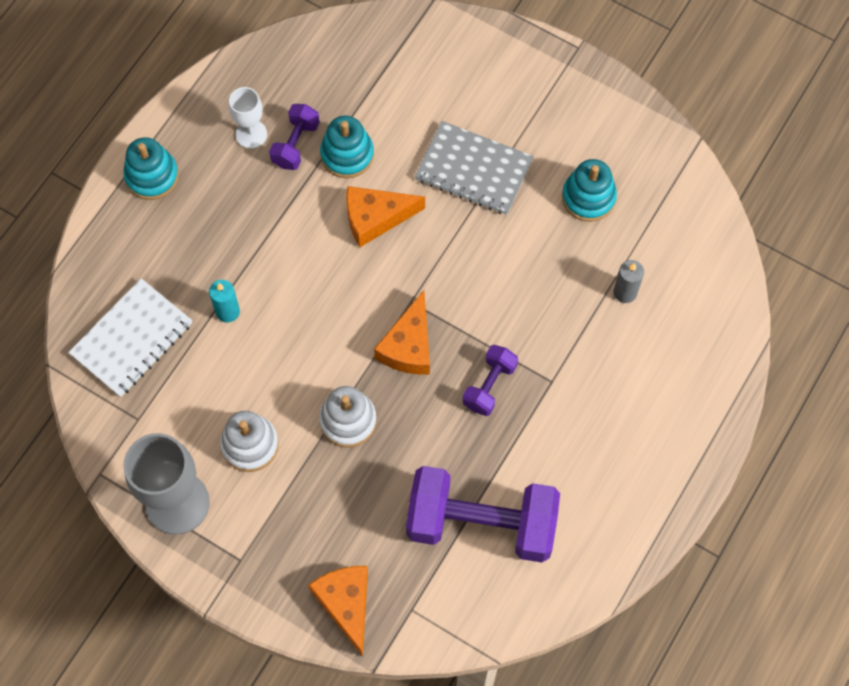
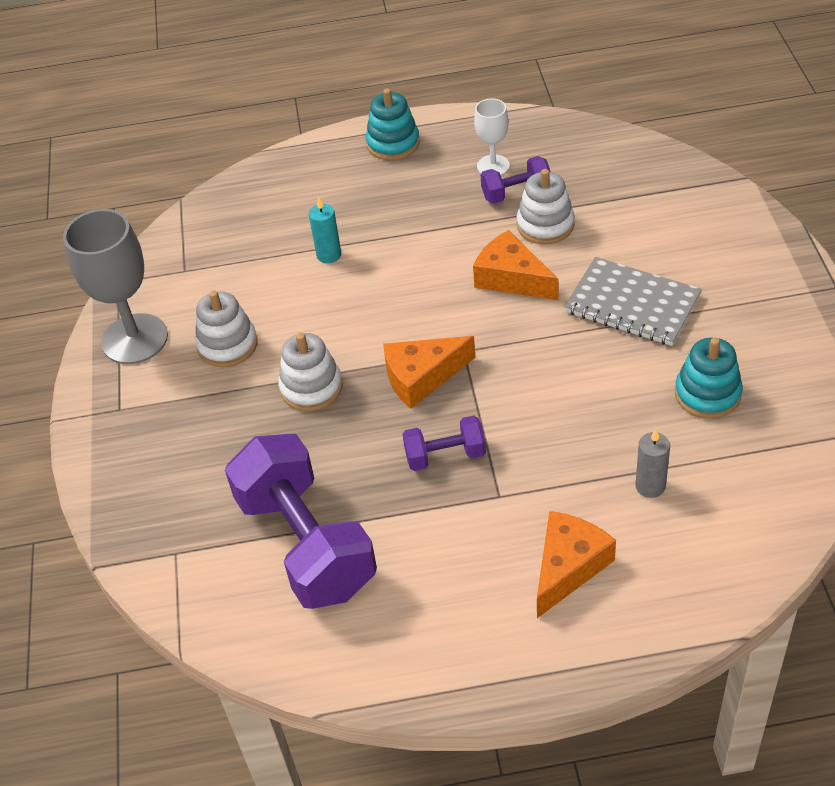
camera: 55 degrees right, 20 degrees down
white notebook [68,278,192,397] -> none
orange cheese [308,566,368,657] -> orange cheese moved to [537,511,616,618]
turquoise stacking toy [320,116,374,178] -> white stacking toy [516,169,575,245]
grey notebook [415,121,534,215] -> grey notebook turned 45 degrees counterclockwise [564,257,702,346]

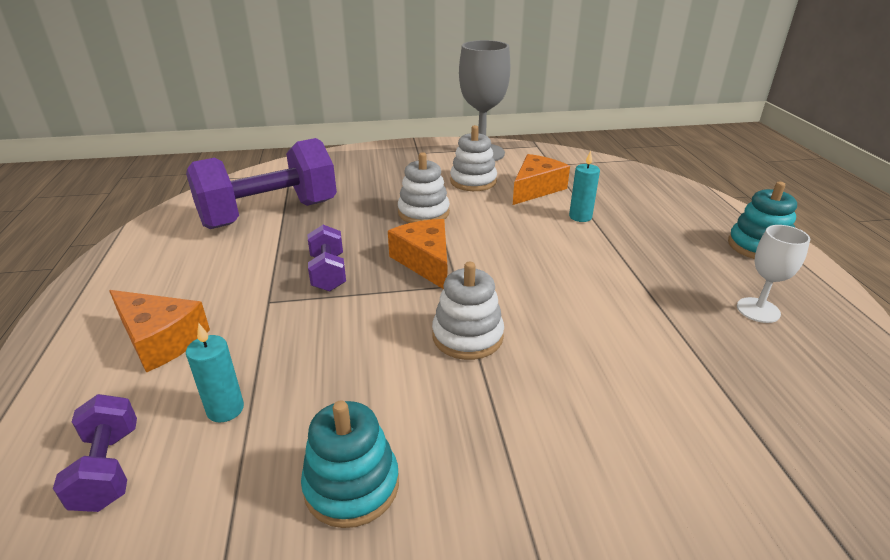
camera: 85 degrees right, 15 degrees down
orange cheese [473,230,559,300] -> orange cheese moved to [513,154,570,205]
purple dumbbell [481,156,551,204] -> purple dumbbell moved to [53,394,137,512]
white stacking toy [516,169,575,245] -> white stacking toy moved to [432,262,504,360]
grey notebook [564,257,702,346] -> none
grey candle [635,429,670,498] -> turquoise candle [186,323,244,423]

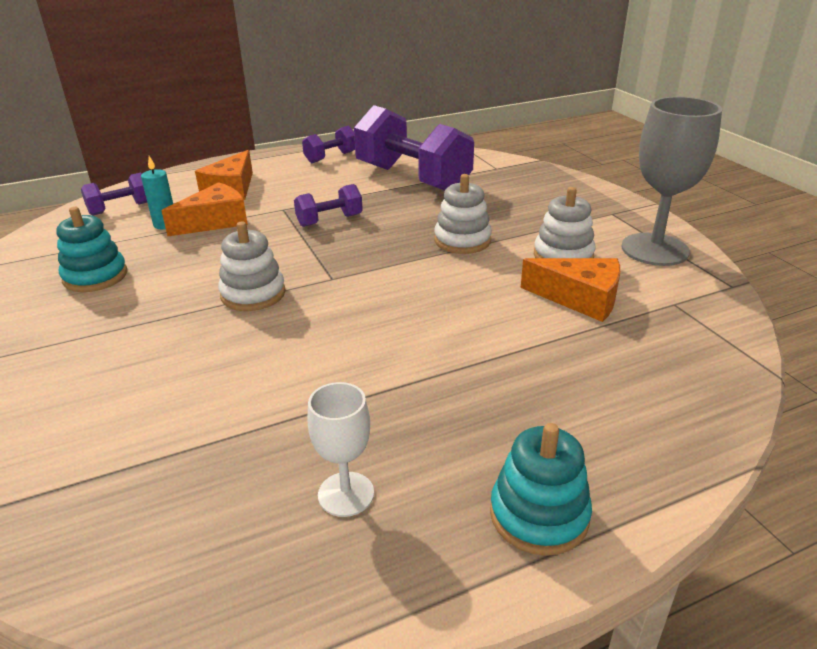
camera: 75 degrees right, 0 degrees up
orange cheese [388,219,447,289] -> orange cheese moved to [162,182,248,236]
turquoise candle [569,150,600,222] -> none
none -> purple dumbbell [302,125,355,163]

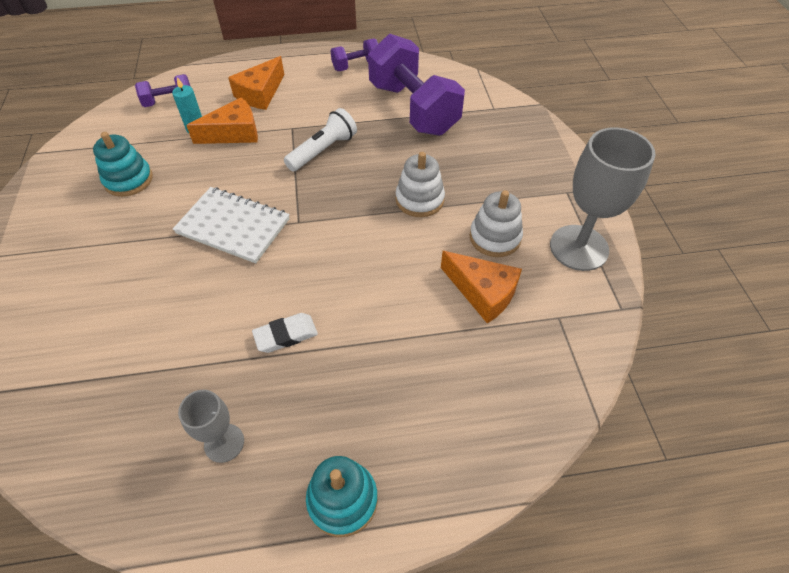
camera: 15 degrees right, 20 degrees up
white stacking toy [218,221,286,311] -> white notebook [173,187,290,263]
purple dumbbell [294,184,363,227] -> white flashlight [284,108,357,172]
white goblet [307,382,374,517] -> grey goblet [178,390,244,463]
none -> white eraser [252,313,318,353]

